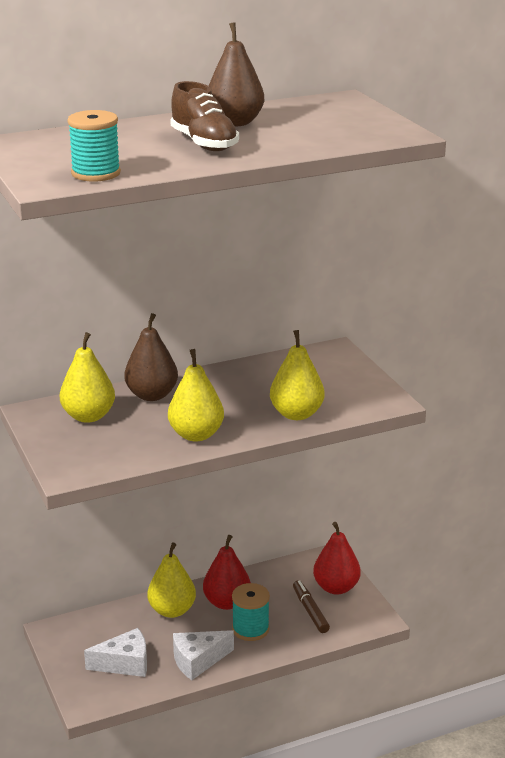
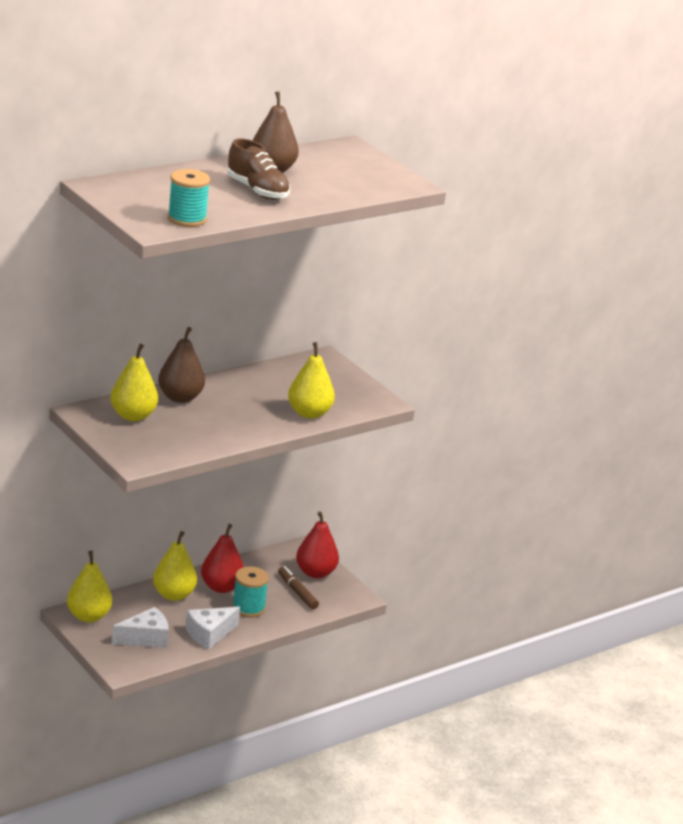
camera: 15 degrees left, 0 degrees up
yellow pear [168,349,224,442] -> yellow pear moved to [67,551,112,622]

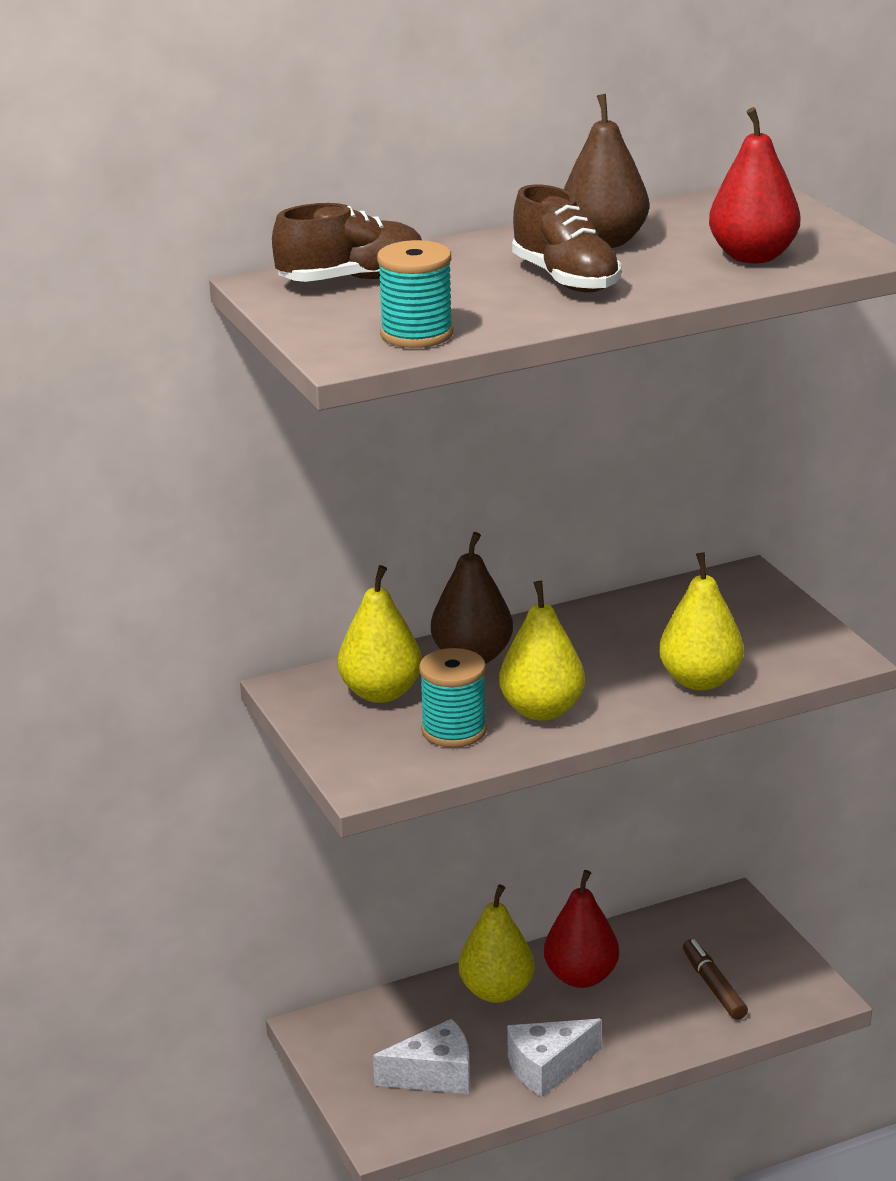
camera: 15 degrees right, 0 degrees up
yellow pear [67,551,112,622] -> yellow pear moved to [499,581,585,721]
turquoise spool [232,566,269,618] -> turquoise spool moved to [419,648,487,748]
red pear [296,511,339,578] -> red pear moved to [709,107,800,263]
none -> brown shoe [272,203,422,282]

